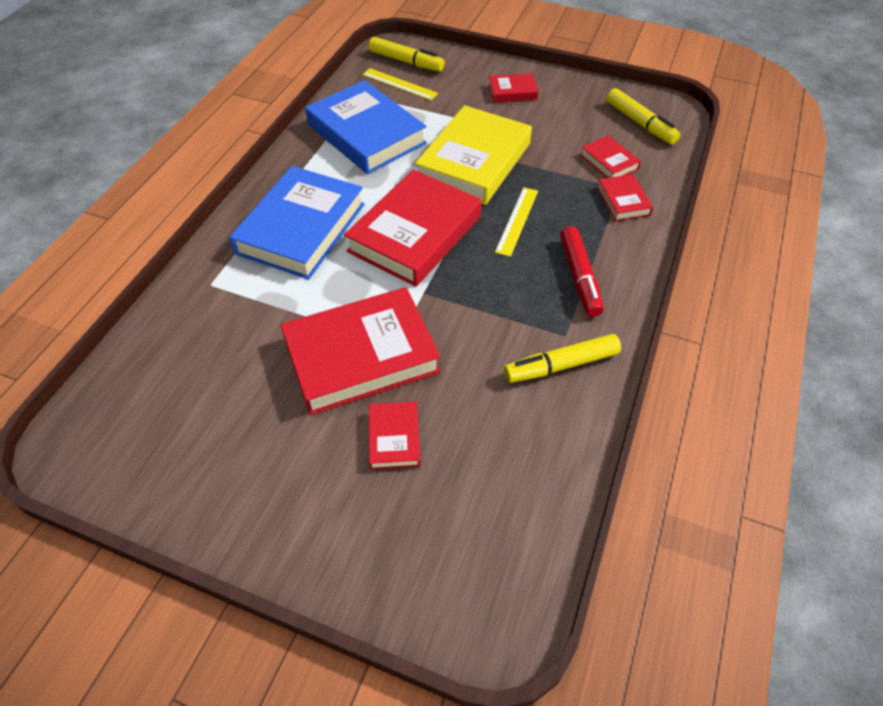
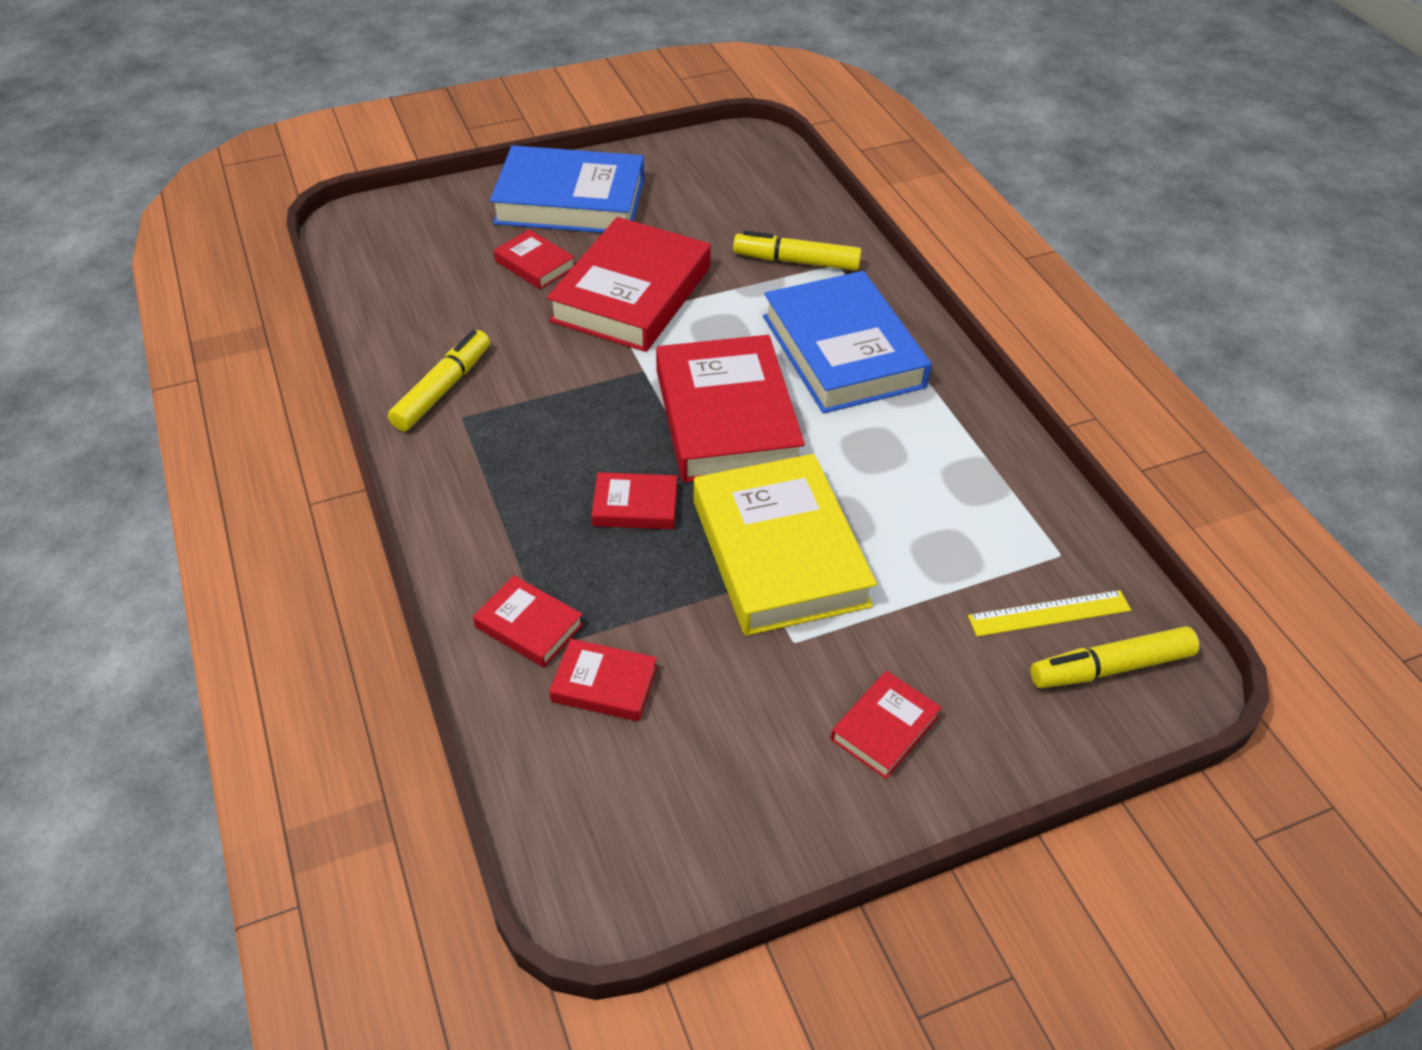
camera: 135 degrees right, 5 degrees down
blue book [305,80,427,174] -> blue book moved to [490,145,644,233]
yellow ruler [495,187,538,257] -> red book [591,472,677,529]
red marker [560,226,604,317] -> none
yellow marker [606,88,680,145] -> yellow marker moved to [733,231,862,271]

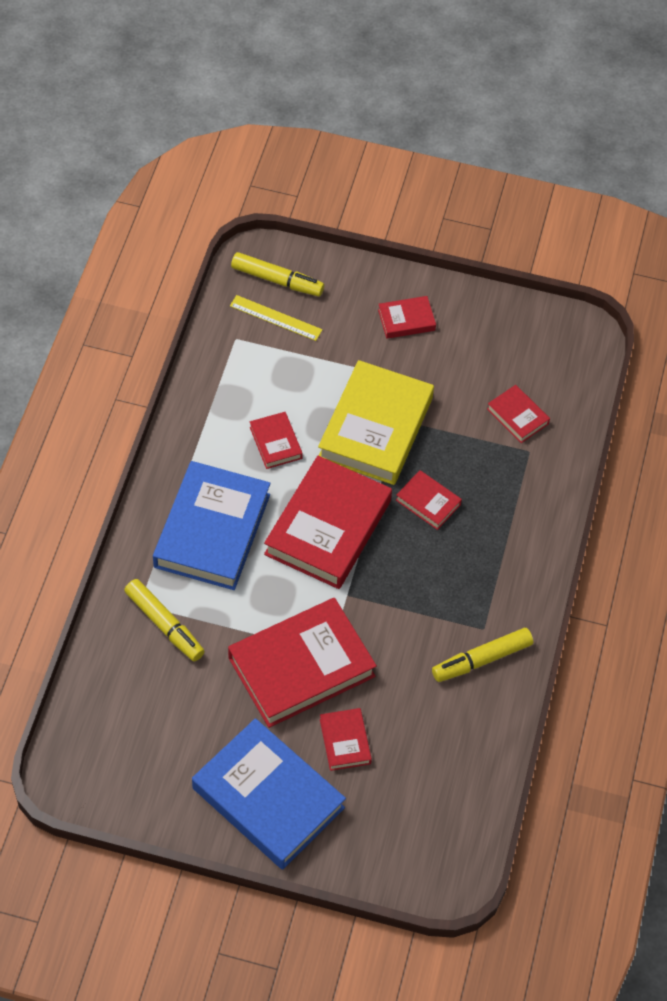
camera: 145 degrees left, 10 degrees up
red book [473,575,583,667] -> red book moved to [250,412,303,469]

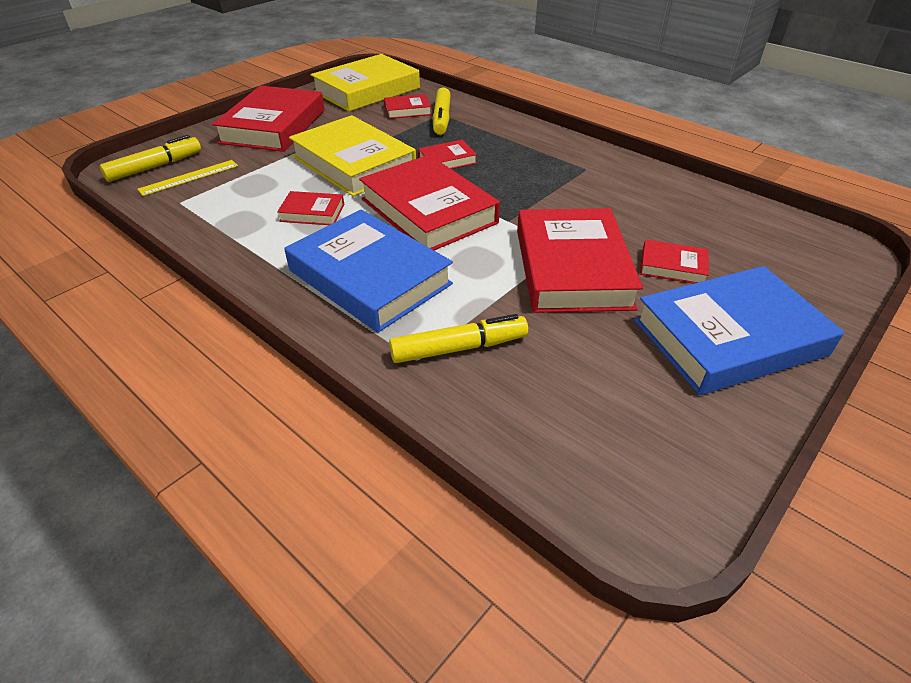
camera: 60 degrees left, 15 degrees down
red book [378,296,436,339] -> red book [212,86,325,152], size x2.15
yellow marker [432,628,533,682] -> yellow marker moved to [432,87,451,135]
none -> yellow book [310,54,420,112]

